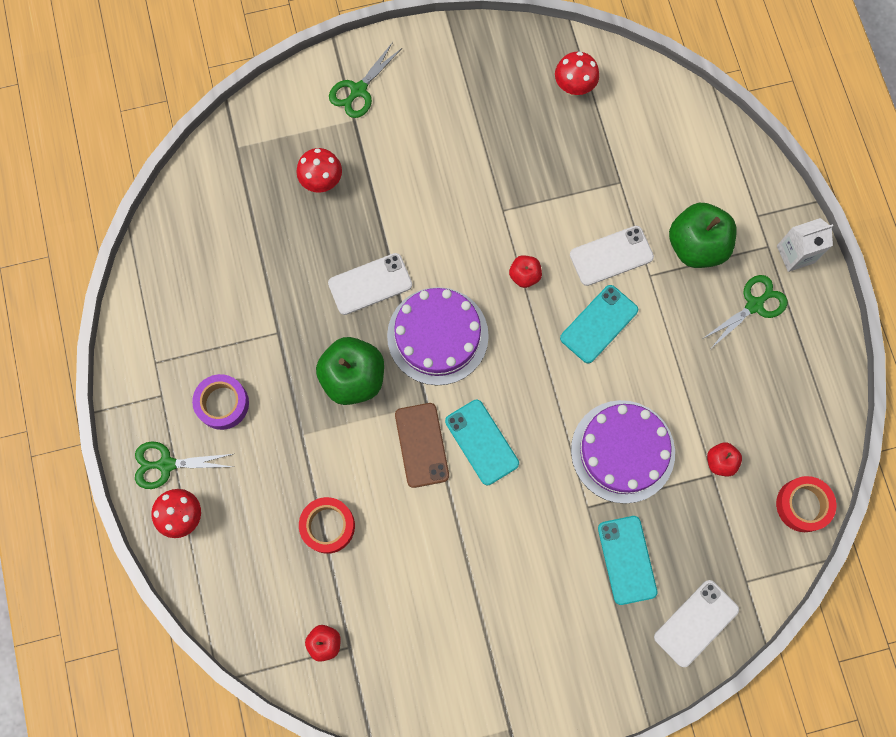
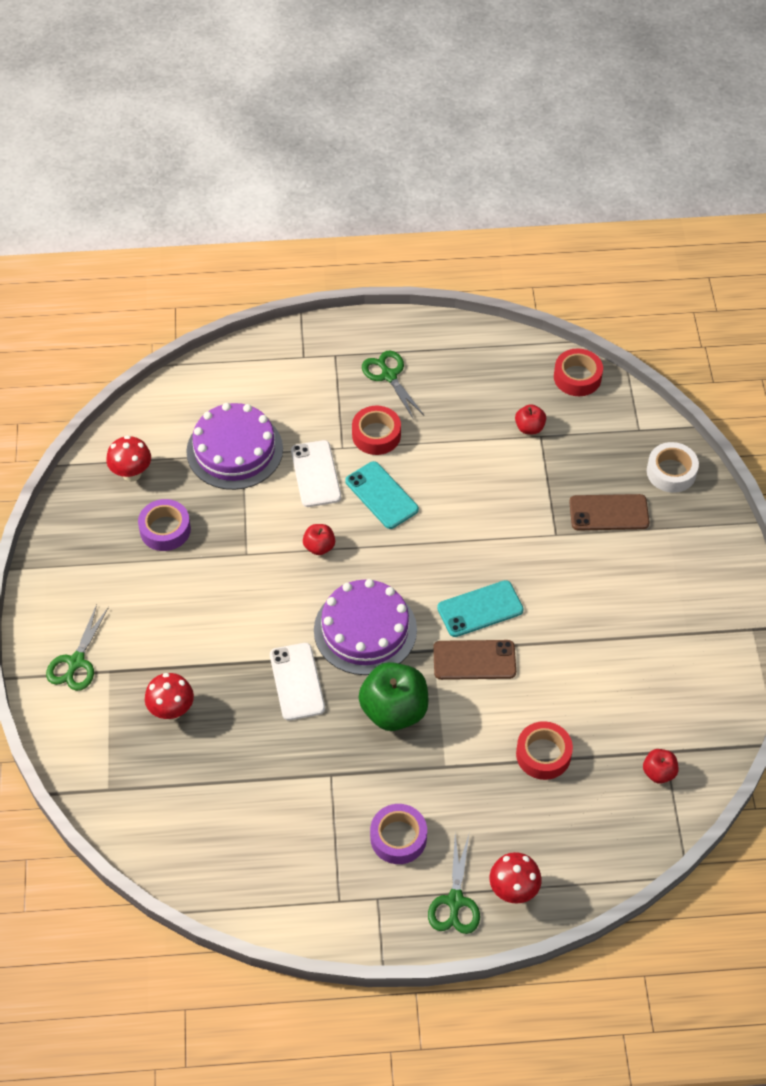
camera: 80 degrees left, 20 degrees down
green scissors [329,42,403,118] -> green scissors turned 60 degrees clockwise [46,604,109,691]
purple cake [571,400,675,504] -> purple cake moved to [186,403,283,490]
turquoise phone [598,516,657,605] -> brown phone [569,494,649,530]
white phone [654,580,739,667] -> white tape [647,442,699,493]
green apple [669,203,737,268] -> none
white carton [777,218,833,272] -> none
none -> purple tape [138,499,191,551]
none -> red tape [352,406,401,455]

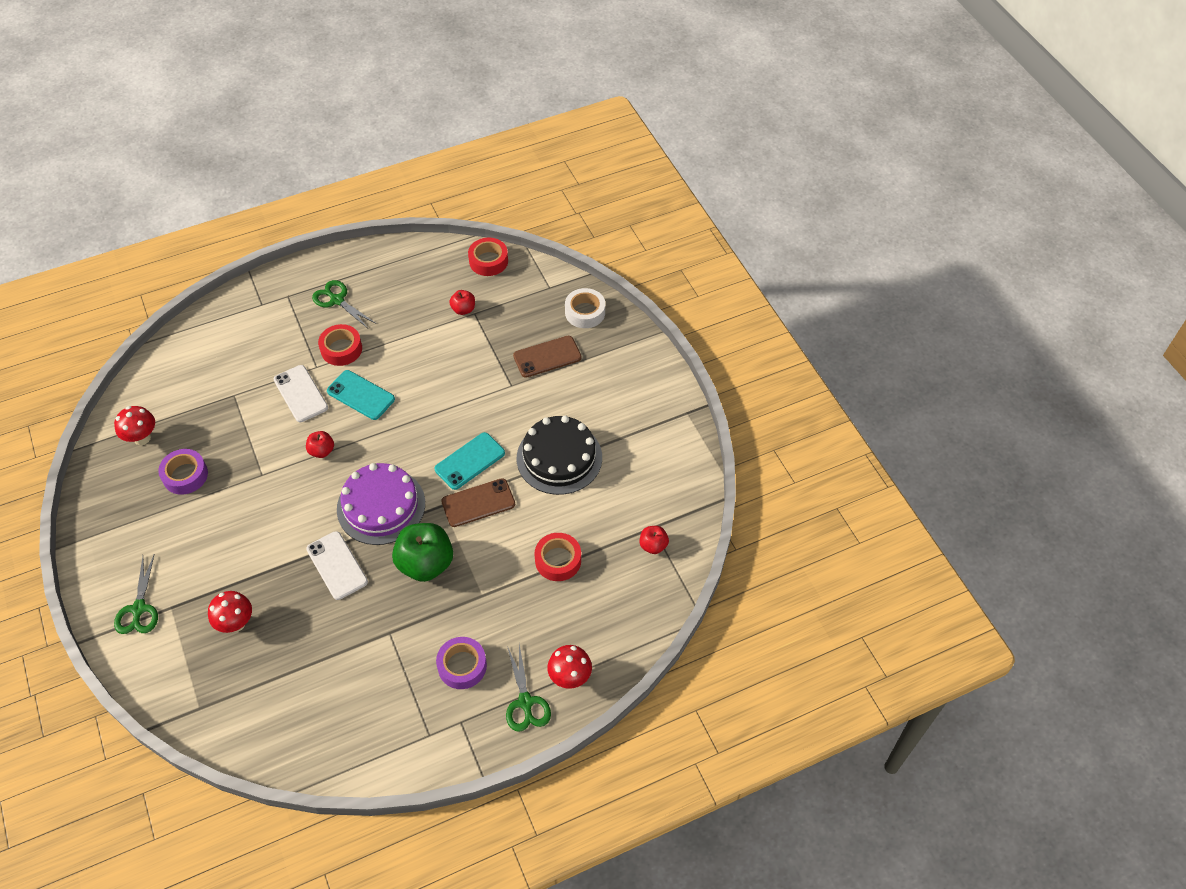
camera: 20 degrees left, 0 degrees up
purple cake [186,403,283,490] -> none
none -> black cake [517,416,602,495]

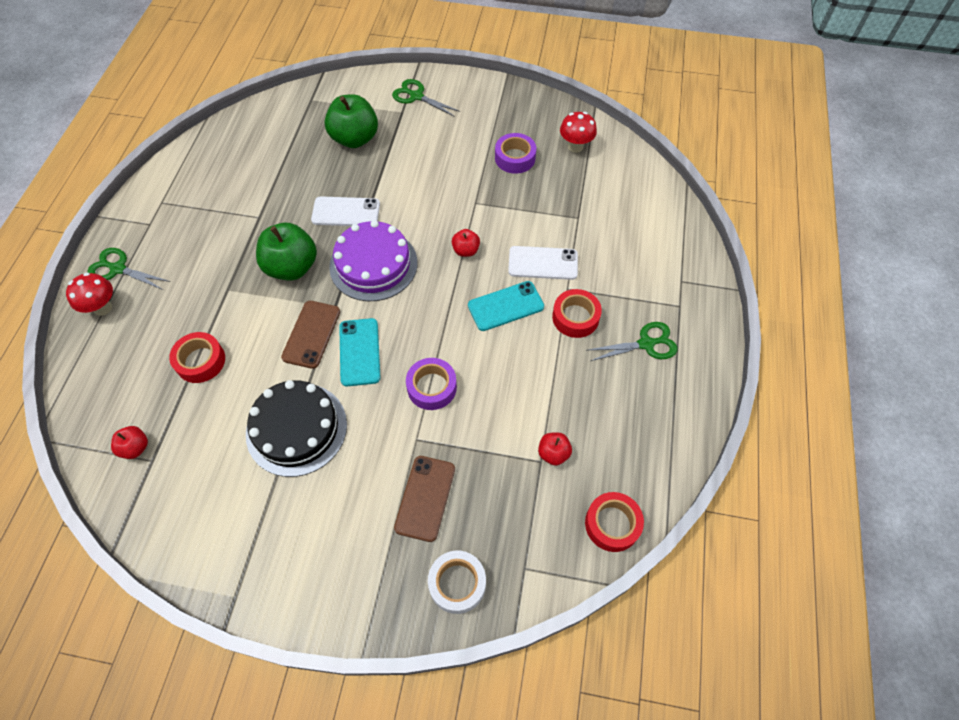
camera: 125 degrees right, 5 degrees up
red mushroom [208,591,252,633] -> green apple [324,94,378,148]
purple tape [436,637,487,689] -> purple tape moved to [406,358,457,410]

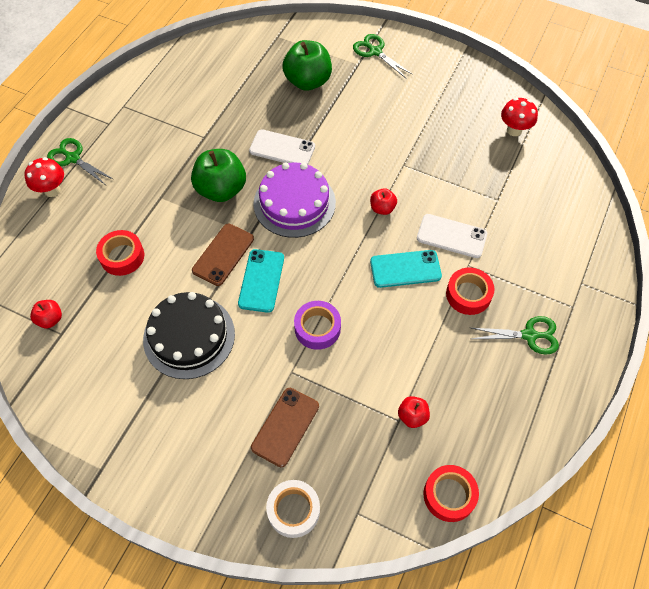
camera: 15 degrees right, 0 degrees up
purple tape [495,133,536,174] -> none

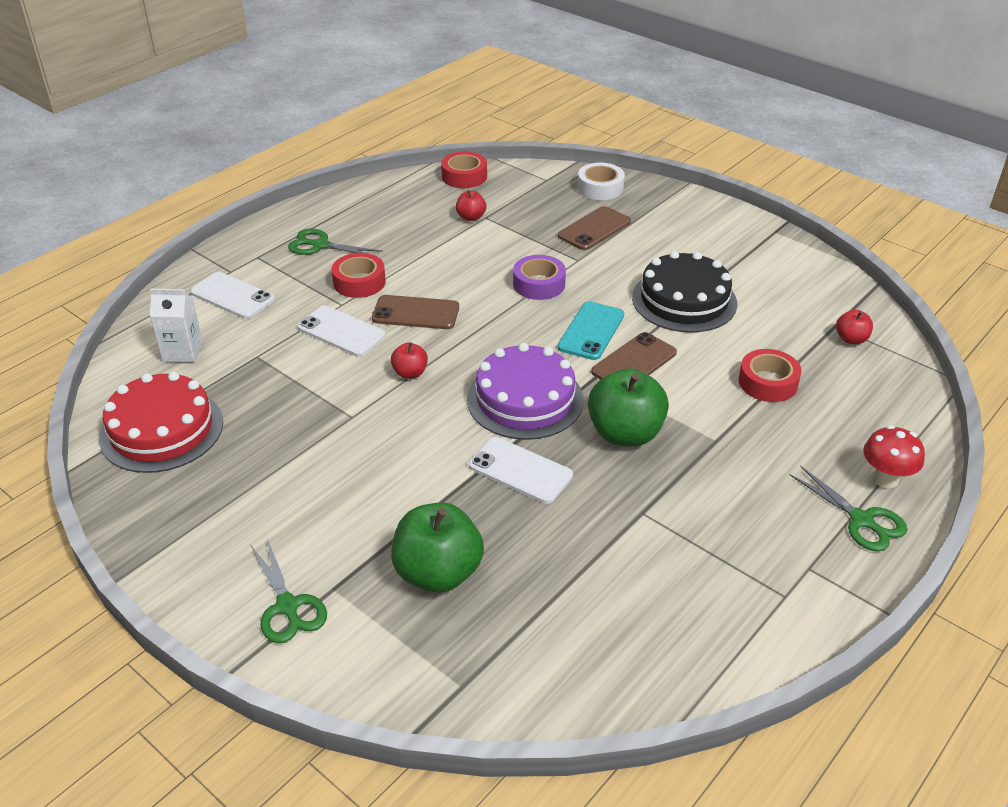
camera: 165 degrees left, 20 degrees down
turquoise phone [370,250,442,288] -> brown phone [372,295,459,329]
red mushroom [501,98,538,136] -> red cake [99,372,223,473]
none -> white carton [150,288,203,362]
none -> white phone [190,272,275,319]

